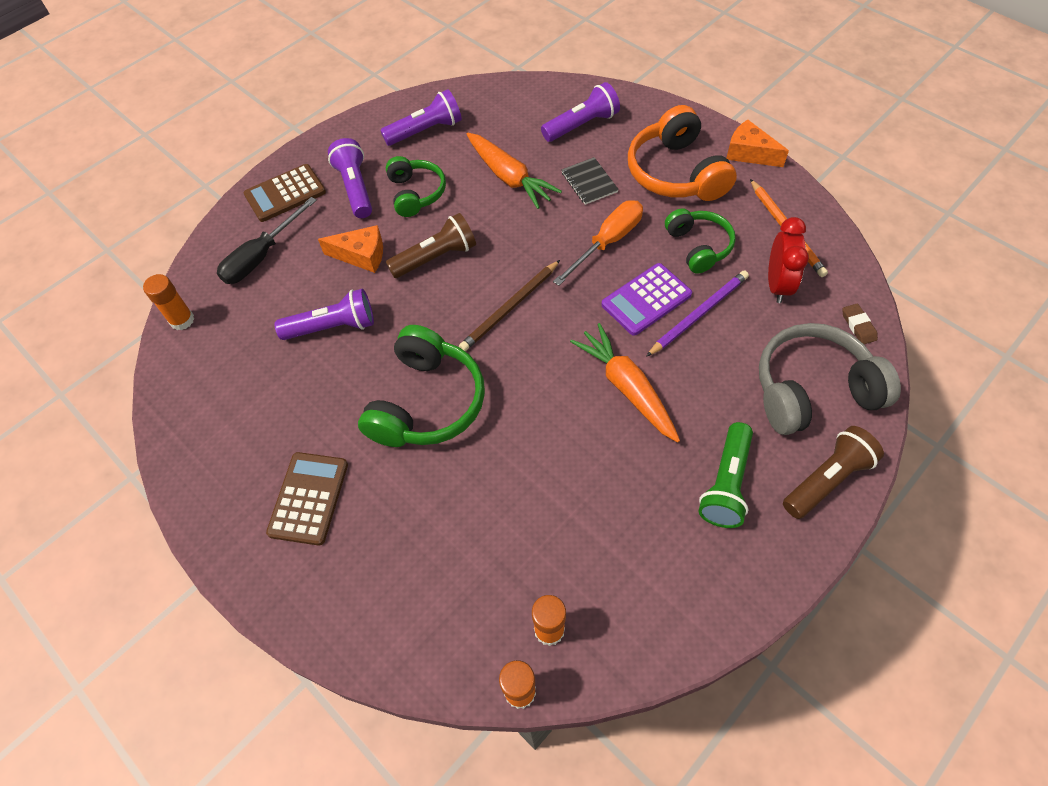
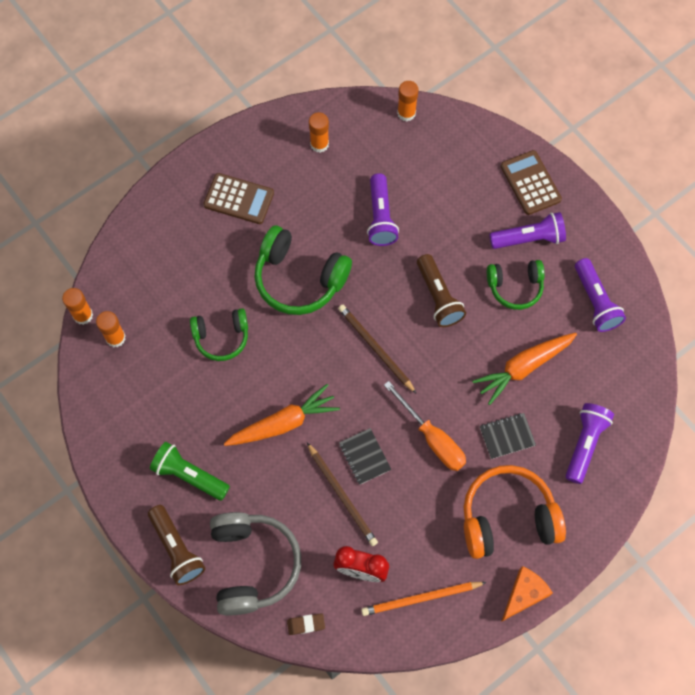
camera: 95 degrees right, 10 degrees up
black screwdriver [217,197,317,284] -> none
orange cheese [318,225,383,273] -> none
purple flashlight [541,82,620,142] -> purple flashlight turned 135 degrees counterclockwise [566,403,614,484]
purple calculator [602,263,692,336] -> black notebook [339,428,391,485]
purple pencil [646,271,749,357] -> brown pencil [307,443,378,546]
green headphones [665,209,736,274] -> green headphones moved to [190,308,248,361]
none -> orange glue stick [309,112,329,153]

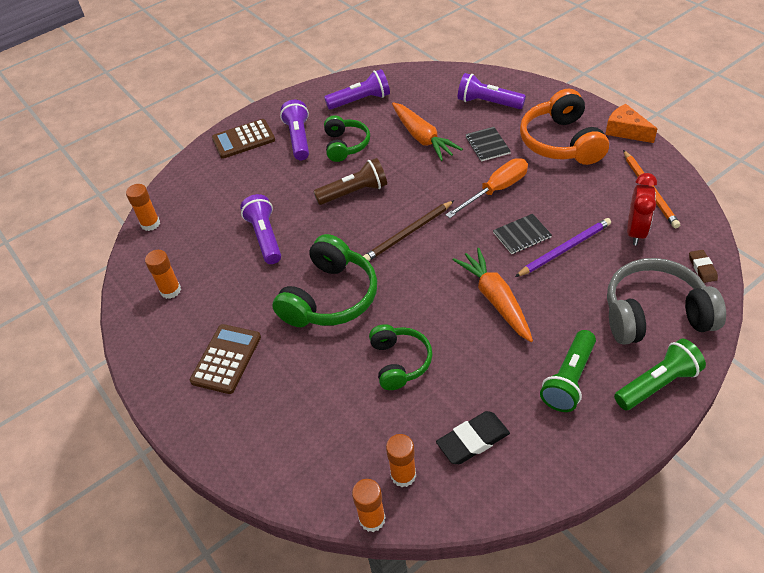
camera: 85 degrees left, 20 degrees down
brown flashlight [148,505,205,585] -> green flashlight [614,338,706,410]
brown pencil [307,443,378,546] -> purple pencil [515,218,611,277]
purple flashlight [367,173,399,246] -> purple flashlight turned 105 degrees counterclockwise [240,194,281,264]
none -> black eraser [436,411,510,464]

